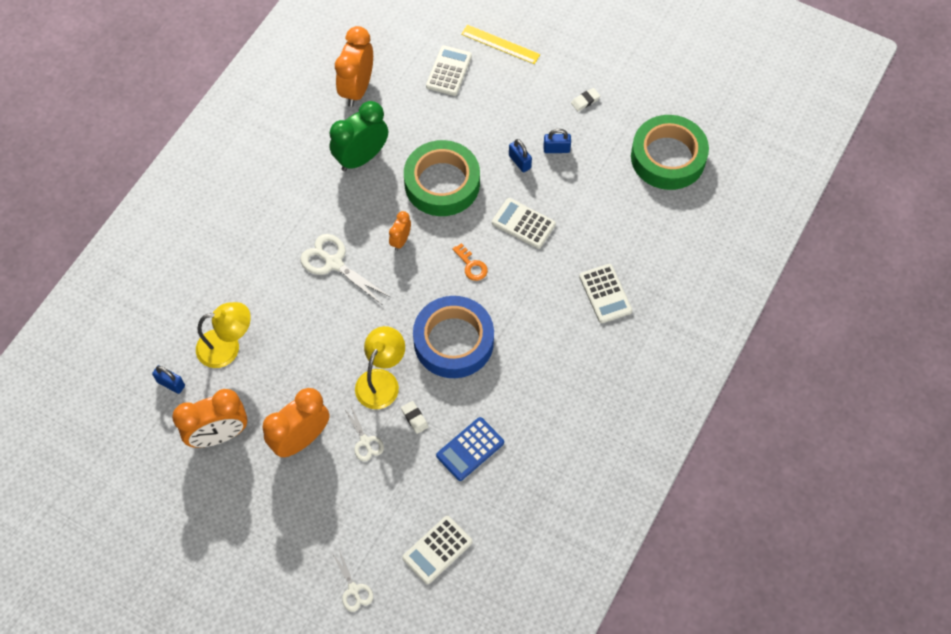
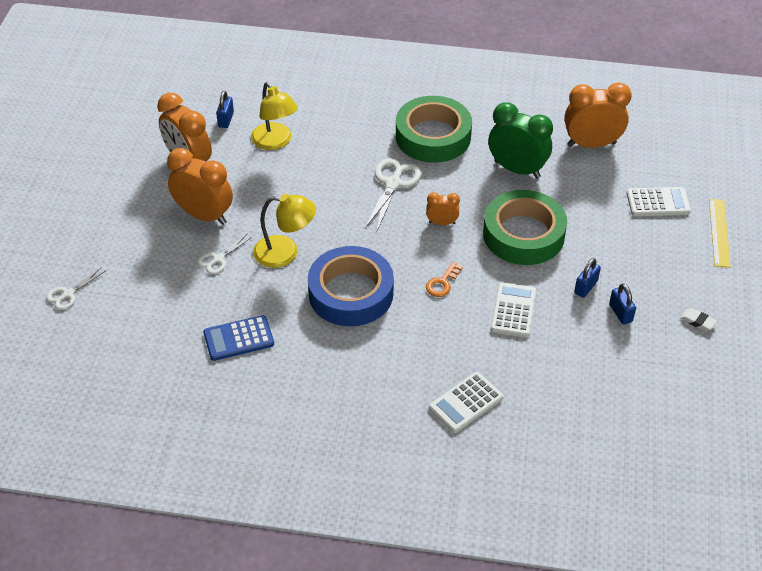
camera: 70 degrees right, 15 degrees down
white eraser [401,401,429,434] -> none
white calculator [402,516,472,584] -> none
blue calculator [436,417,504,481] -> blue calculator turned 45 degrees counterclockwise [203,315,274,361]
green tape [631,115,709,190] -> green tape moved to [396,96,472,163]

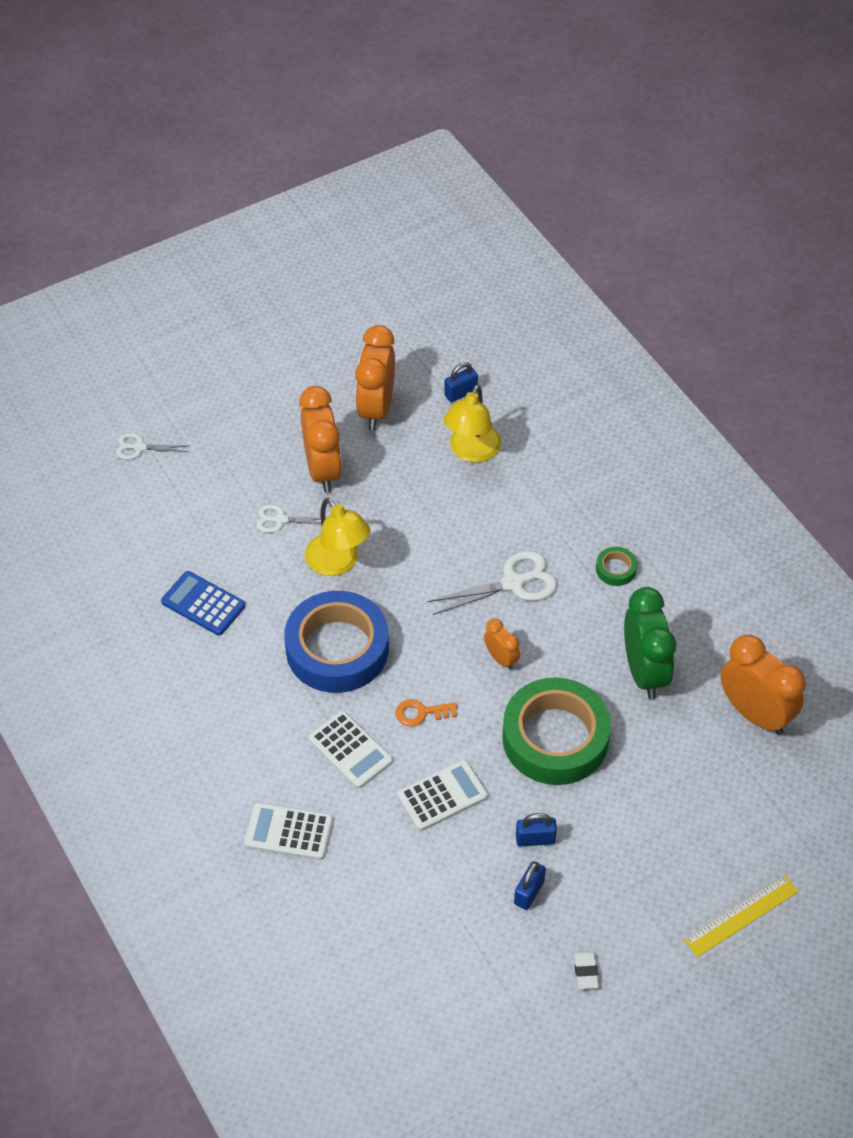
camera: 50 degrees right, 5 degrees up
green tape [396,96,472,163] -> green tape [596,547,637,586], size x0.40
white calculator [626,187,691,216] -> white calculator moved to [308,711,393,789]

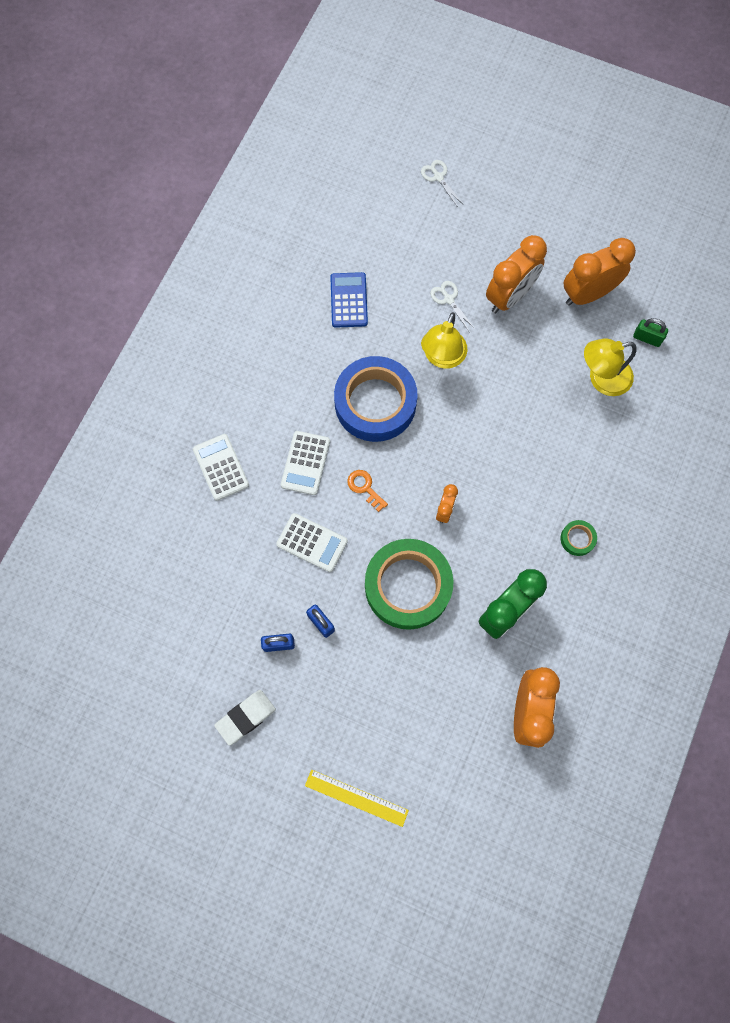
camera: 55 degrees right, 20 degrees up
white scissors [427,551,557,615] -> none
blue padlock [444,362,478,402] -> green padlock [633,318,668,347]
white eraser [574,950,599,989] -> white eraser [214,690,276,746], size x1.68

